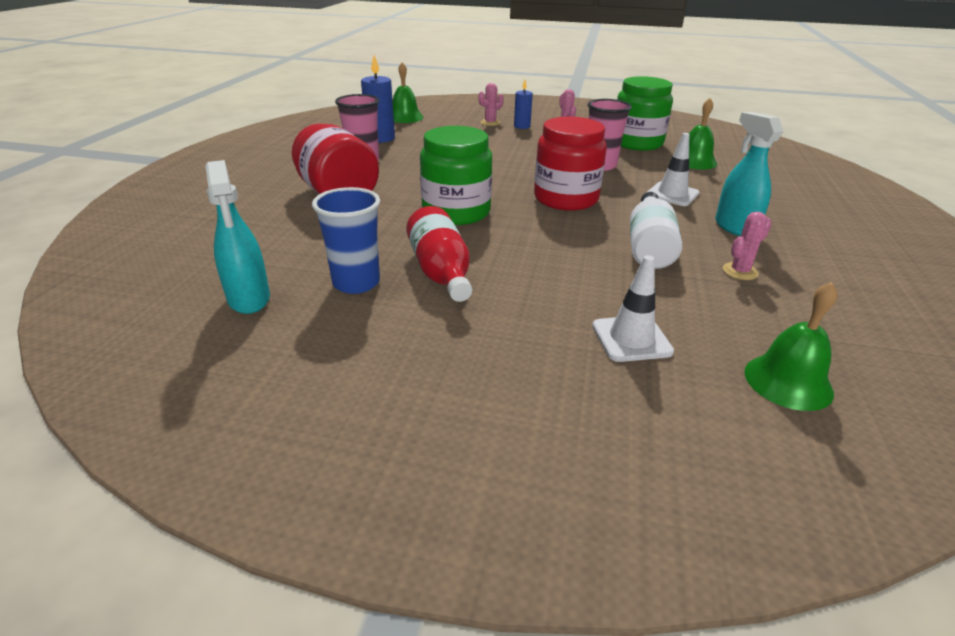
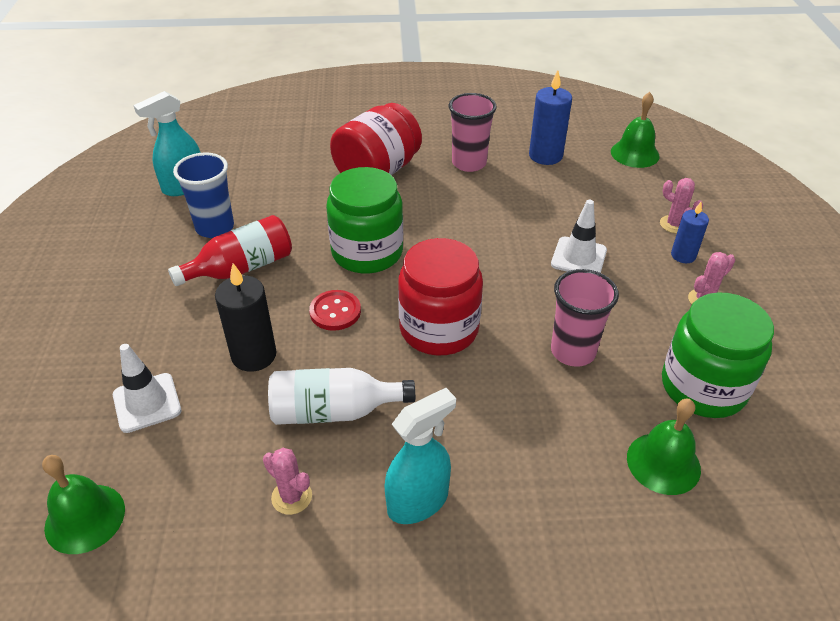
camera: 75 degrees right, 10 degrees up
white traffic cone [646,133,699,206] -> white traffic cone moved to [551,200,607,273]
none -> black candle [215,263,277,372]
none -> red button [309,290,361,331]

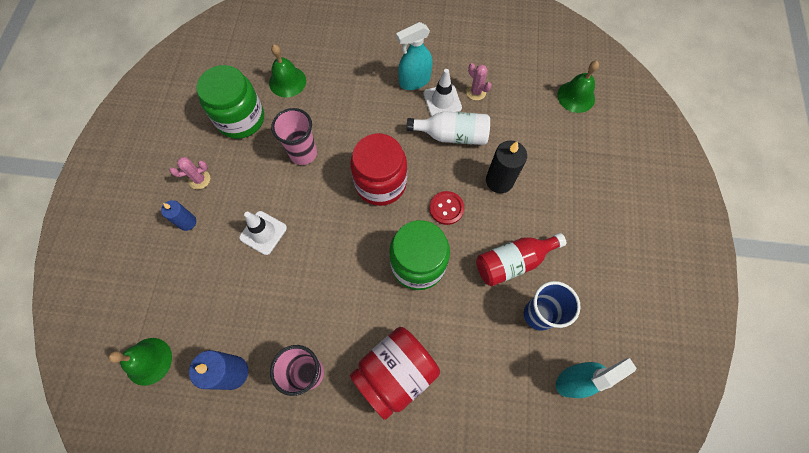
camera: 170 degrees left, 25 degrees up
white traffic cone [113,344,181,433] -> white traffic cone moved to [423,69,462,116]
pink cactus [660,178,703,233] -> none

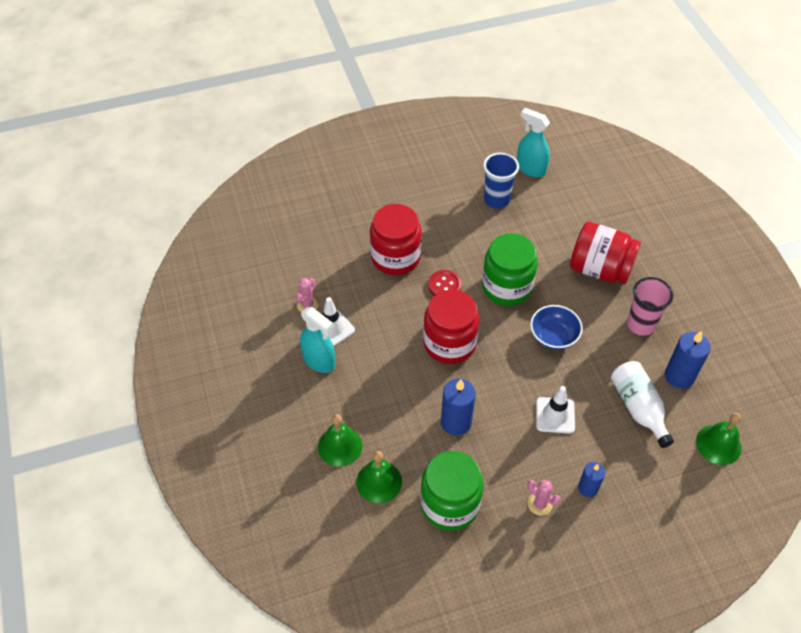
camera: 115 degrees left, 15 degrees down
pink cup [271,108,317,165] -> blue candle [441,379,476,436]
white bottle [406,111,490,145] -> white bottle moved to [611,361,674,448]
red bottle [476,233,566,286] -> none
black candle [486,141,527,193] -> red jar [370,204,422,275]
green bell [557,61,599,113] -> green bell moved to [318,414,362,467]
none -> blue bowl [530,305,583,350]

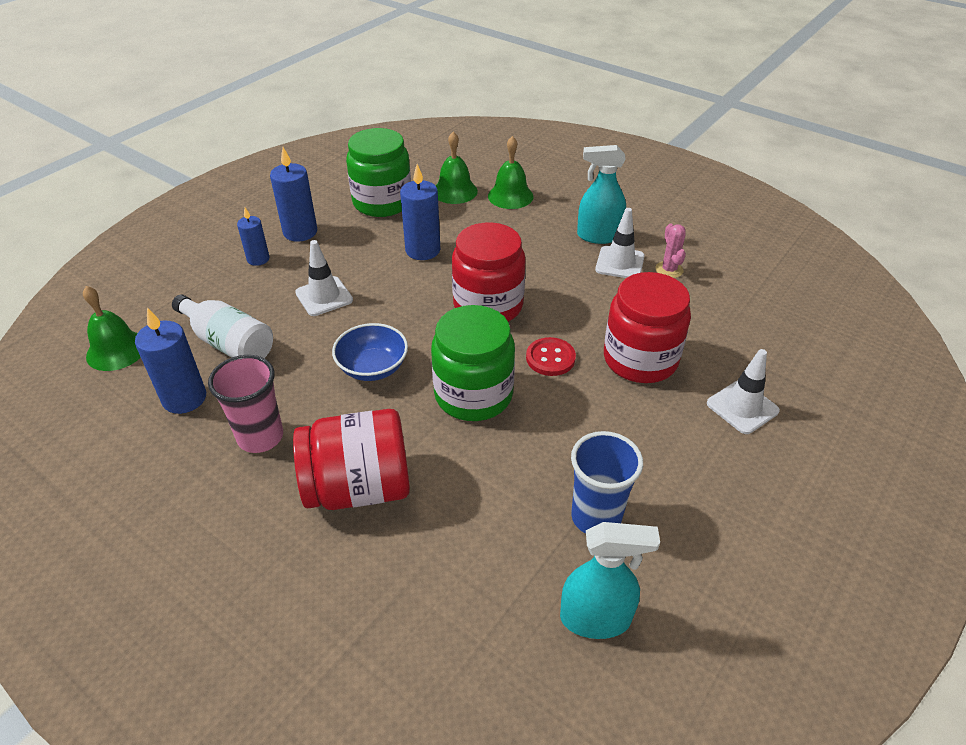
camera: 145 degrees right, 10 degrees down
pink cactus [528,480,561,516] -> blue candle [270,147,317,242]
none -> white traffic cone [707,349,780,434]

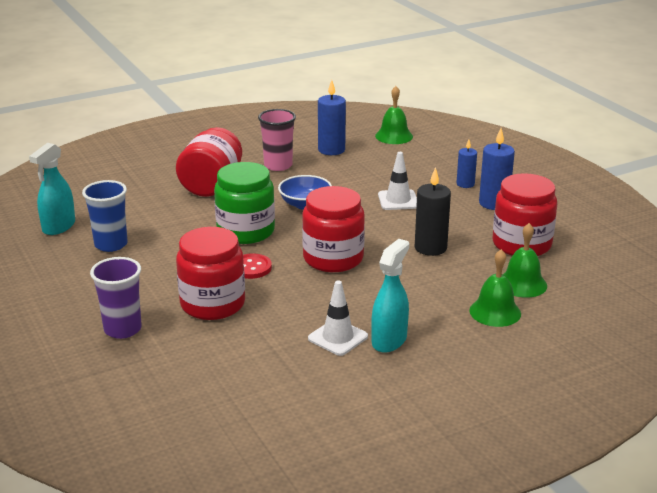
camera: 115 degrees right, 15 degrees down
white bottle [172,294,273,358] -> none
green jar [346,128,411,217] -> red jar [493,173,557,256]
blue candle [400,164,440,260] -> black candle [415,167,451,256]
pink cactus [655,224,686,278] -> none
white traffic cone [707,349,780,434] -> purple cup [90,257,142,339]

